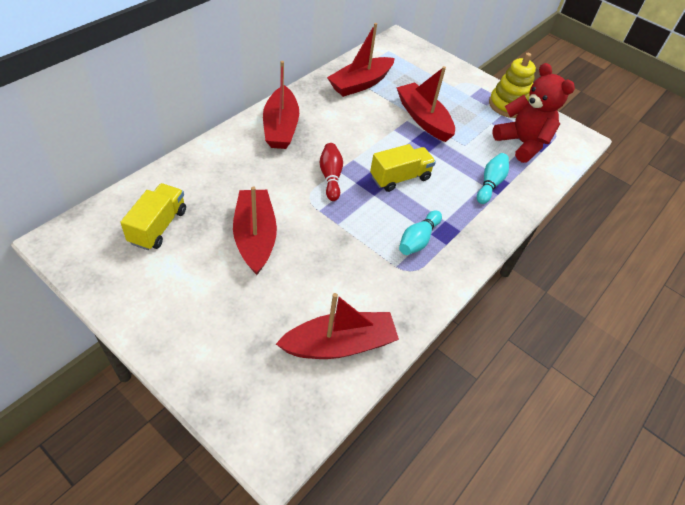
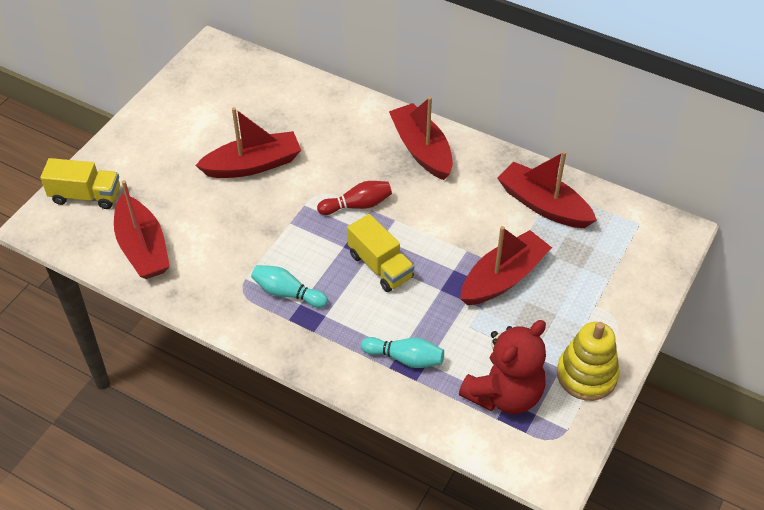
camera: 85 degrees right, 0 degrees up
yellow truck [120,183,186,250] -> yellow truck moved to [40,158,120,209]
red boat [263,61,299,149] -> red boat turned 75 degrees clockwise [389,97,453,180]

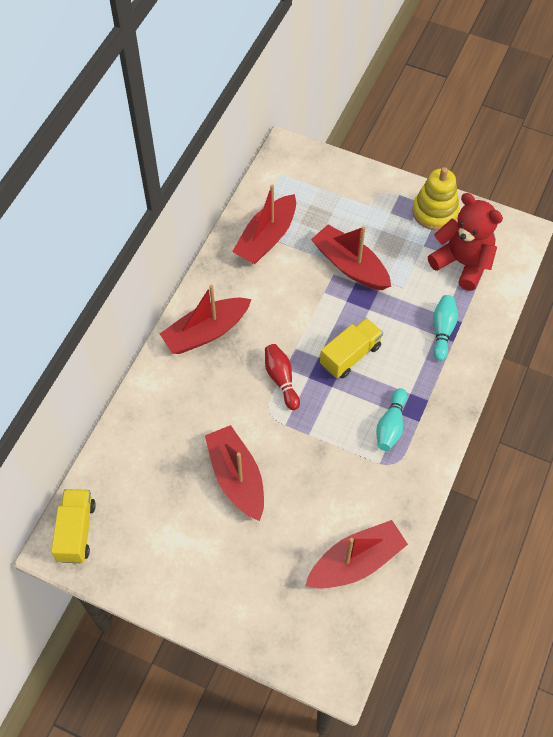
camera: 95 degrees left, 10 degrees up
yellow truck [40,158,120,209] -> yellow truck moved to [51,489,96,563]

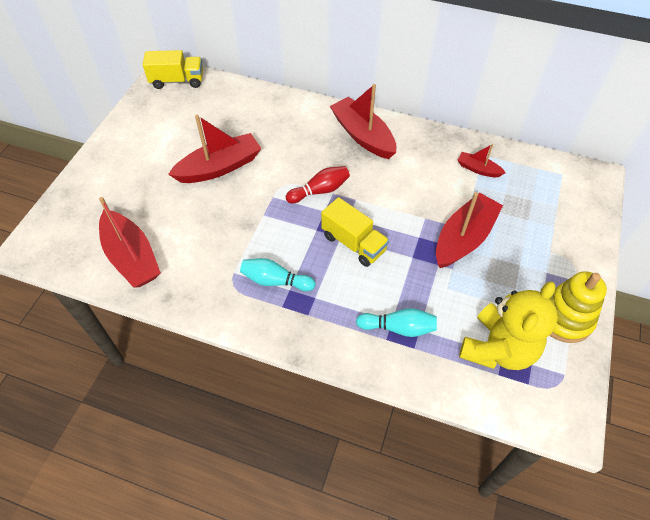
camera: 85 degrees right, 5 degrees down
red boat [232,185,296,264] -> red boat [458,144,506,177], size x0.52
red teddy bear [428,193,503,291] -> yellow teddy bear [459,282,558,370]

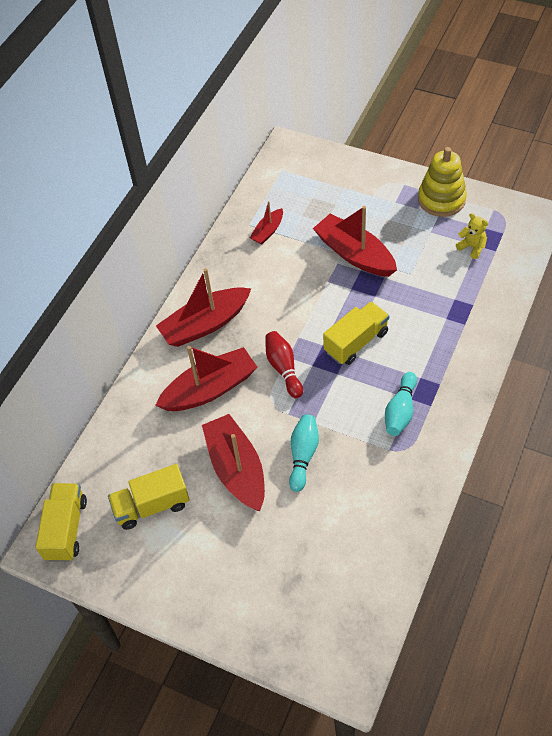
camera: 80 degrees left, 0 degrees up
red boat [99,197,161,288] -> red boat moved to [155,346,258,411]
turquoise bowling pin [356,308,437,337] -> turquoise bowling pin moved to [289,415,319,492]
yellow teddy bear [459,282,558,370] -> yellow teddy bear [456,213,488,259], size x0.44
none -> yellow truck [108,464,190,530]

